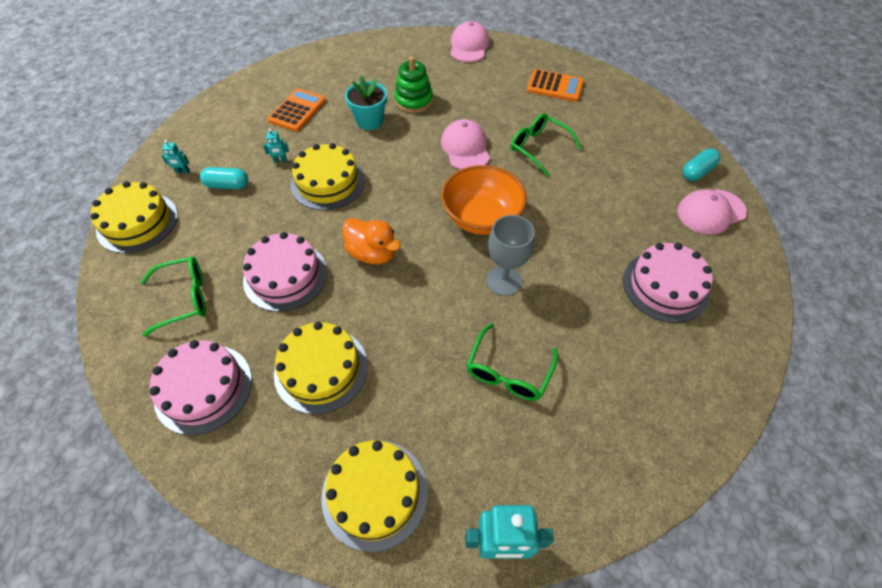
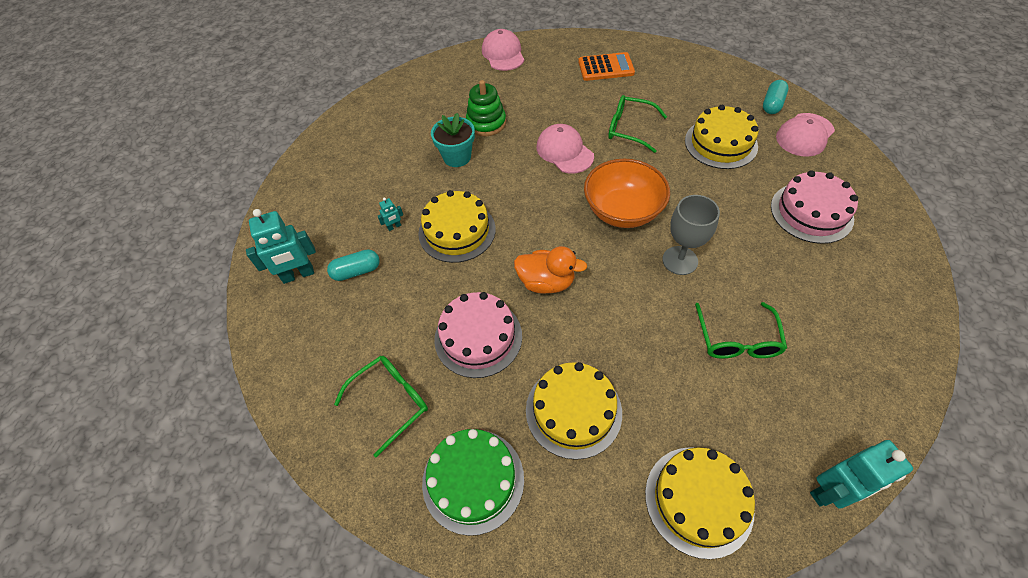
camera: 20 degrees left, 0 degrees up
yellow cake [90,181,178,253] -> yellow cake moved to [685,105,759,169]
pink cake [149,340,252,435] -> green cake [422,429,524,536]
turquoise robot [161,140,190,173] -> turquoise robot [246,209,316,284], size x2.19
orange calculator [268,88,326,132] -> none

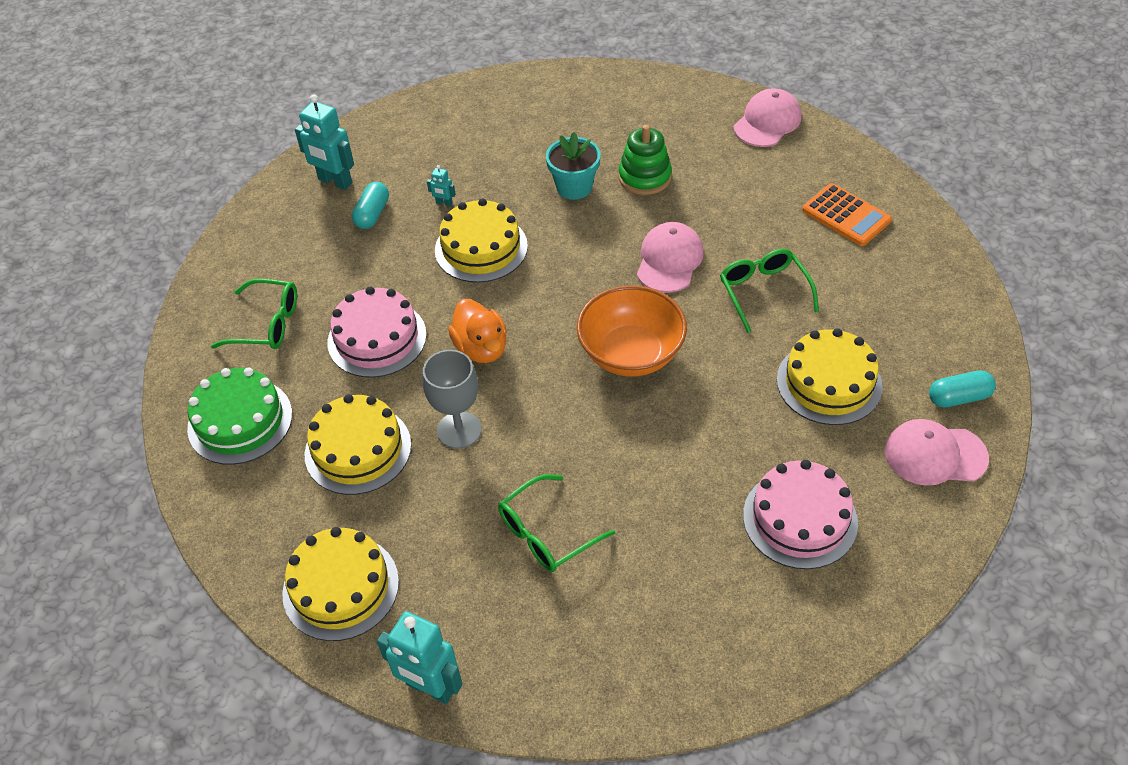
camera: 50 degrees right, 5 degrees down
turquoise capsule [327,249,380,281] -> turquoise capsule turned 75 degrees clockwise [352,182,389,229]
grey goblet [662,195,720,275] -> grey goblet moved to [423,350,482,449]

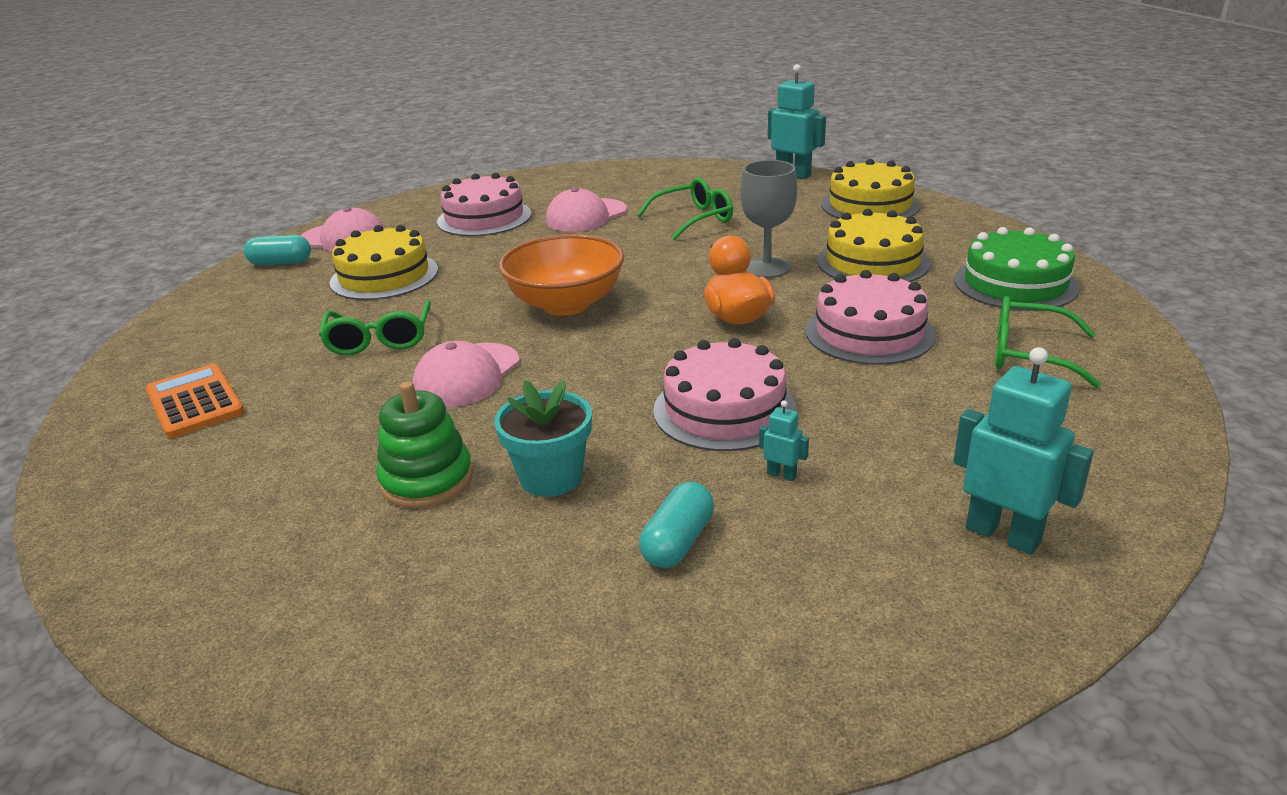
camera: 170 degrees left, 20 degrees down
turquoise capsule [352,182,389,229] -> turquoise capsule moved to [639,482,714,568]
yellow cake [435,198,528,283] -> pink cake [653,338,797,451]
pink cap [734,88,802,147] -> pink cap moved to [546,188,627,232]

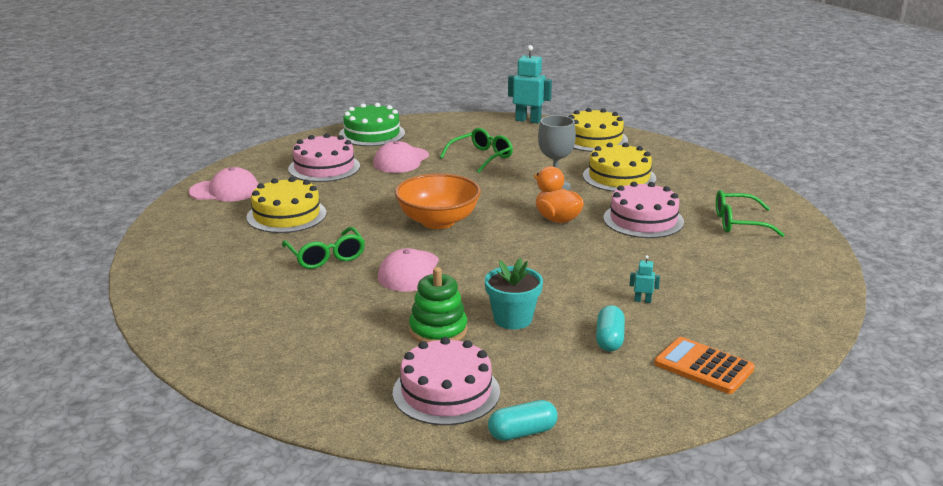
camera: 20 degrees left, 5 degrees down
orange calculator [146,364,244,438] -> orange calculator moved to [654,337,755,394]
turquoise capsule [244,235,311,266] -> turquoise capsule moved to [488,400,558,441]
pink cake [653,338,797,451] -> pink cake moved to [392,337,500,425]
turquoise robot [953,347,1094,554] -> none
green cake [954,227,1079,311] -> green cake moved to [339,103,405,146]

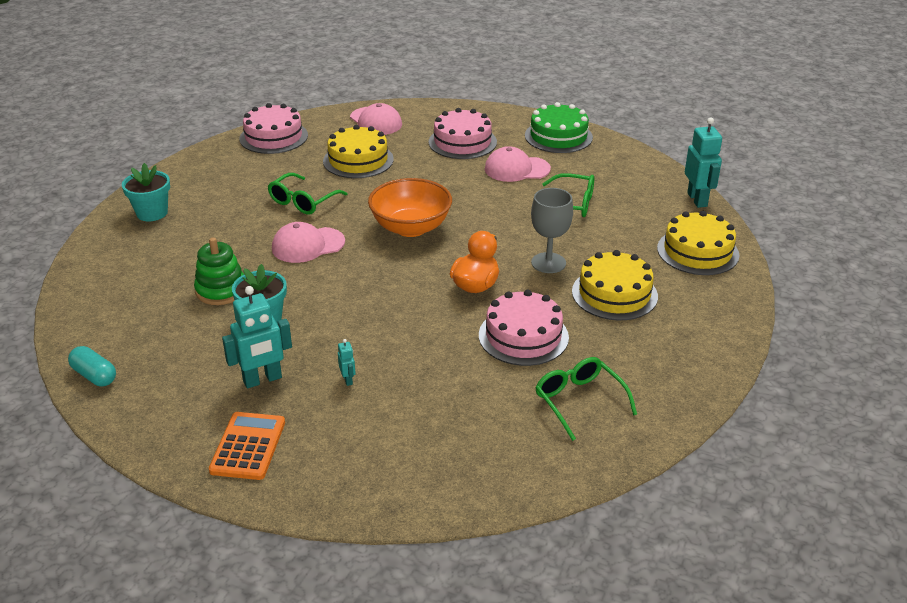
camera: 60 degrees right, 10 degrees up
pink cake [392,337,500,425] -> pink cake moved to [239,103,308,154]
turquoise capsule [596,305,625,352] -> turquoise robot [222,286,292,388]
none -> turquoise flower pot [122,163,170,221]

